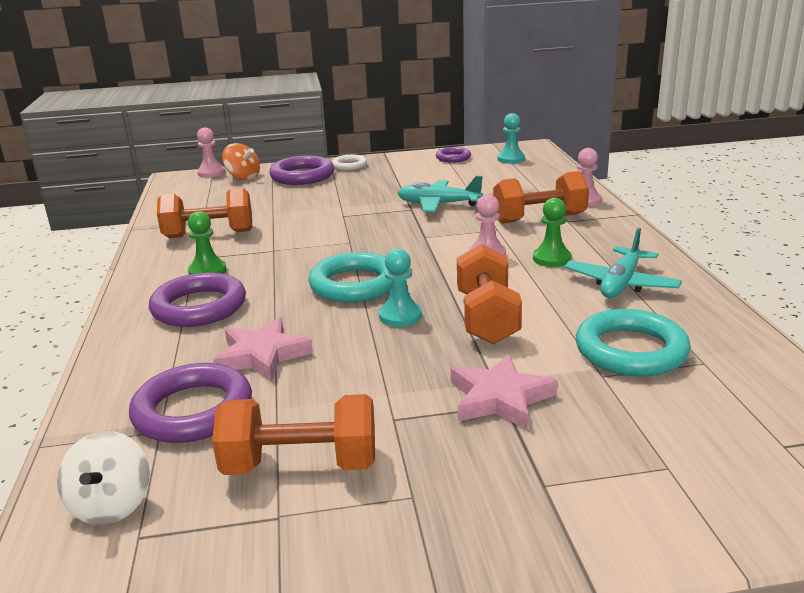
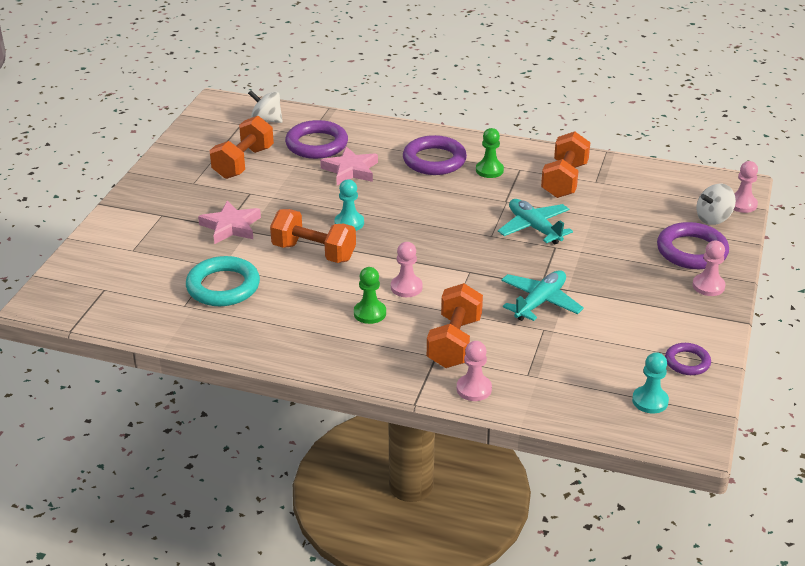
camera: 115 degrees right, 10 degrees up
orange spinning top [222,143,260,180] -> white spinning top [697,184,736,225]
turquoise ring [308,252,391,303] -> none
white ring [332,155,367,170] -> pink pawn [692,241,726,296]
turquoise plane [564,228,682,298] -> turquoise plane moved to [498,199,573,244]

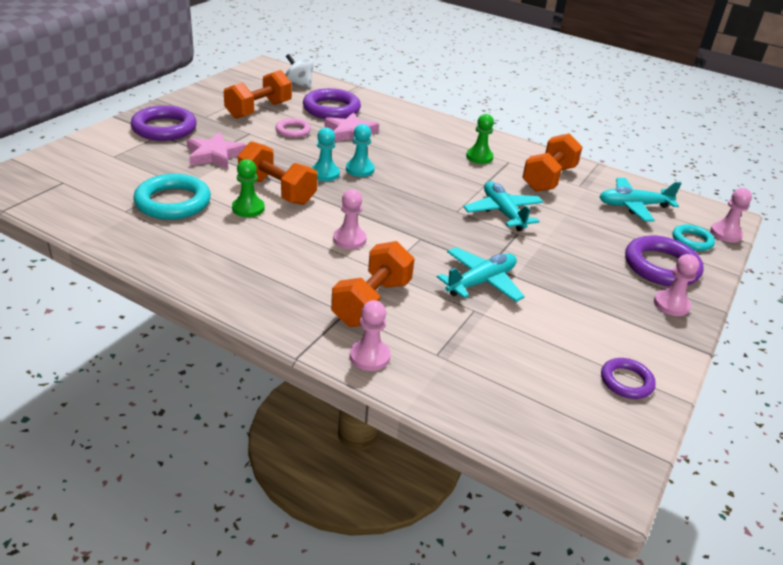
camera: 10 degrees right, 0 degrees up
green pawn [354,267,386,324] -> green pawn moved to [232,159,265,217]
purple ring [403,135,467,175] -> purple ring moved to [131,105,197,141]
turquoise pawn [632,352,669,413] -> turquoise pawn moved to [346,124,375,177]
white spinning top [697,184,736,225] -> turquoise ring [672,224,715,251]
none -> pink ring [275,118,311,138]
none -> turquoise plane [599,178,681,222]

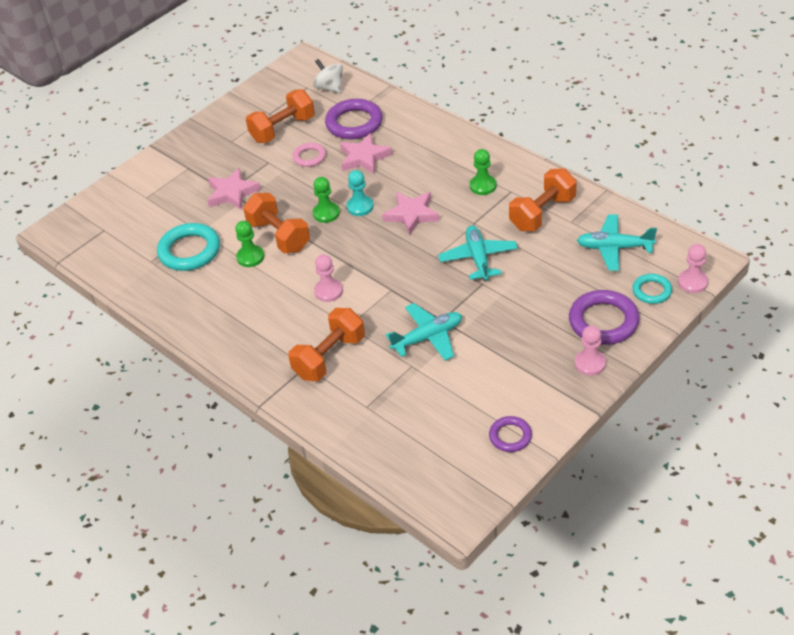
camera: 20 degrees right, 10 degrees up
purple ring [131,105,197,141] -> none
turquoise pawn [311,127,340,181] -> green pawn [313,177,340,223]
pink pawn [350,300,390,371] -> none
none -> pink star [382,192,440,235]

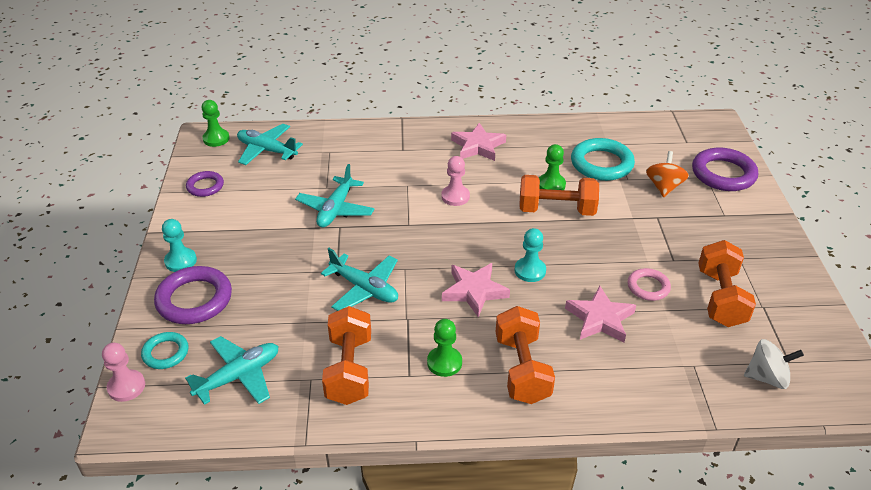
camera: 130 degrees right, 5 degrees down
pink star [207,168,261,210] -> pink star moved to [451,123,506,161]
orange dumbbell [288,308,365,381] -> orange dumbbell moved to [496,306,555,404]
green pawn [313,177,340,223] -> green pawn moved to [202,100,230,147]
purple ring [325,99,383,139] -> purple ring moved to [692,148,758,191]
pink pawn [575,325,606,376] -> turquoise pawn [162,219,197,272]
none -> turquoise plane [237,124,303,165]
none -> orange spinning top [646,151,689,198]

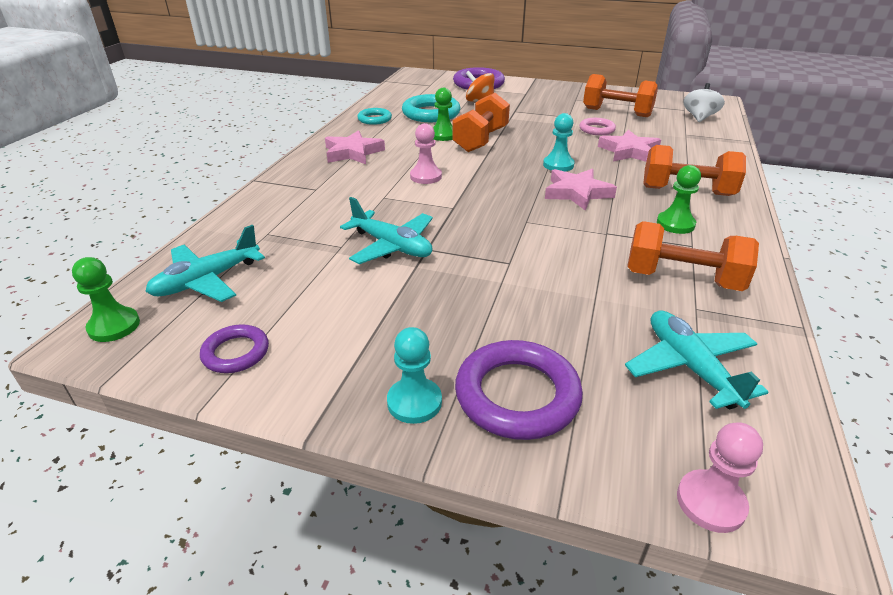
camera: 70 degrees left, 5 degrees down
turquoise ring [141,332,188,369] -> turquoise ring moved to [357,108,392,125]
turquoise plane [321,248,398,311] -> none

